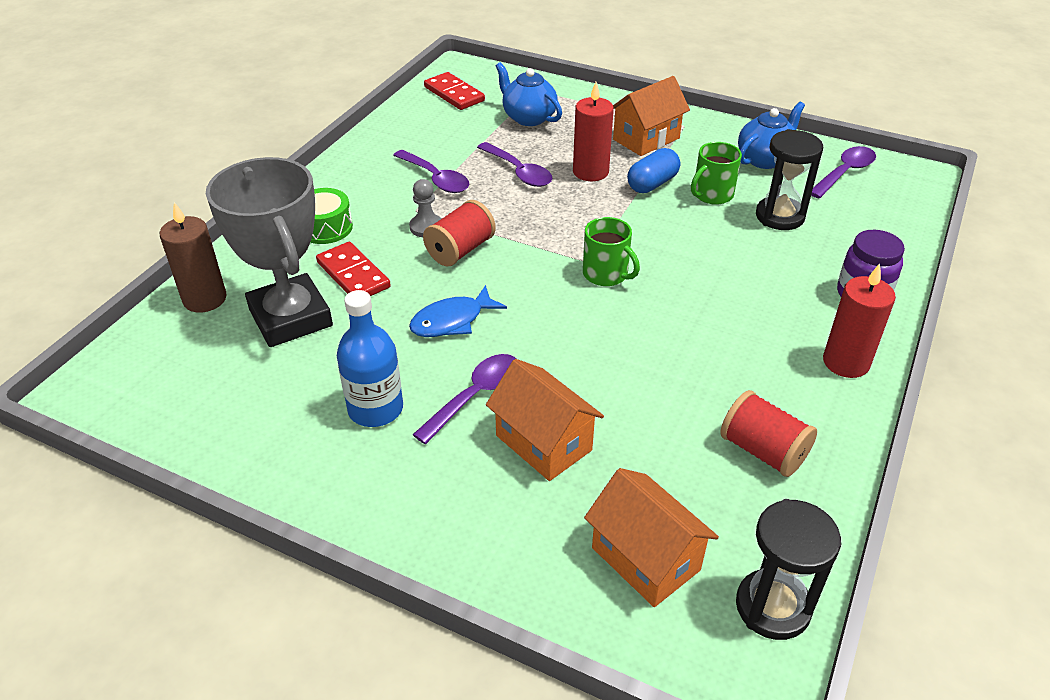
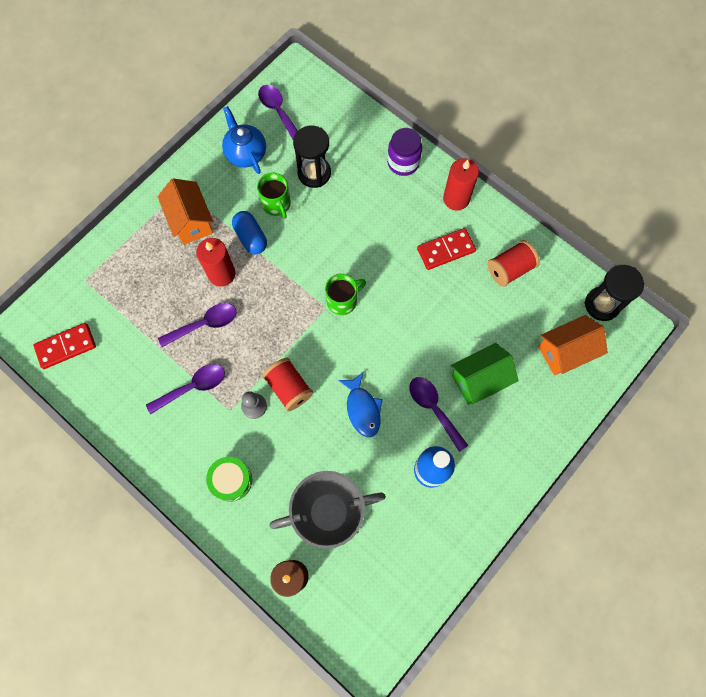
camera: 75 degrees left, 30 degrees up
red domino [316,242,391,296] -> red domino moved to [417,228,476,270]
orange house [486,359,604,481] -> green house [451,343,519,405]
blue teapot [496,62,562,126] -> none

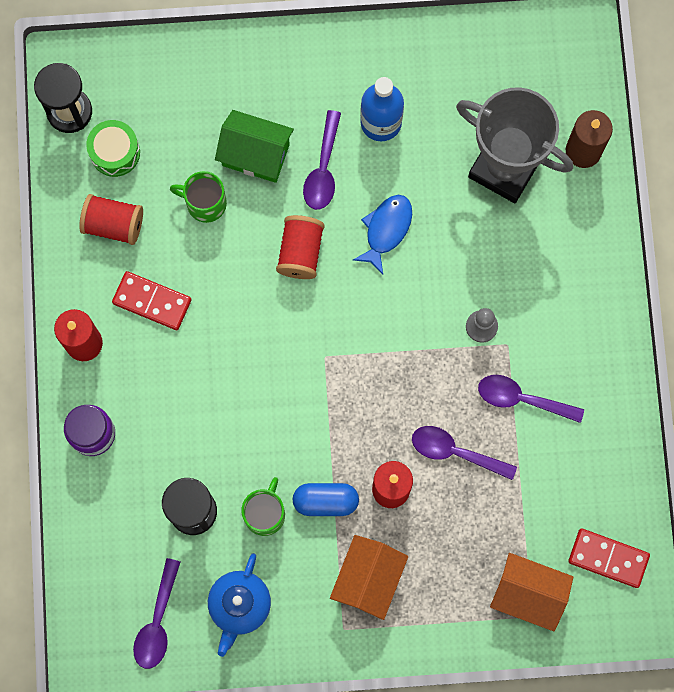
camera: 135 degrees left, 5 degrees up
green drum [206,457,252,502] -> green drum moved to [86,120,140,177]
blue capsule [232,211,267,254] -> blue capsule turned 75 degrees clockwise [292,483,359,516]
red spool [262,358,313,411] -> red spool moved to [276,215,324,279]
green mug [325,274,366,315] -> green mug moved to [170,171,227,223]
orange house [538,315,608,375] -> orange house moved to [490,553,573,631]

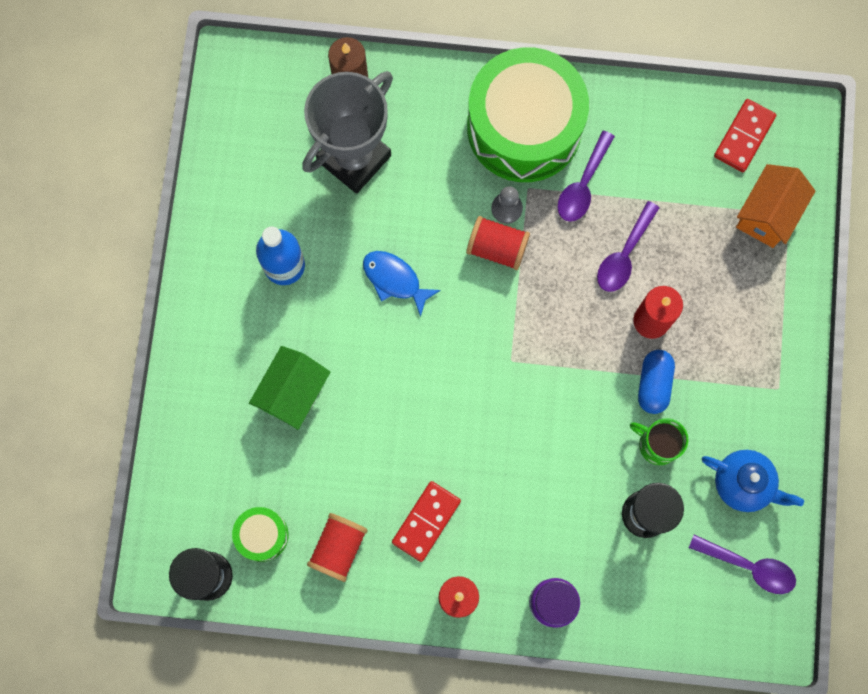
camera: 80 degrees left, 0 degrees up
green mug [170,171,227,223] -> none
red spool [276,215,324,279] -> red spool moved to [466,216,530,270]
purple spoon [303,110,341,210] -> none
orange house [330,535,408,620] -> none
none -> green drum [467,47,589,182]

